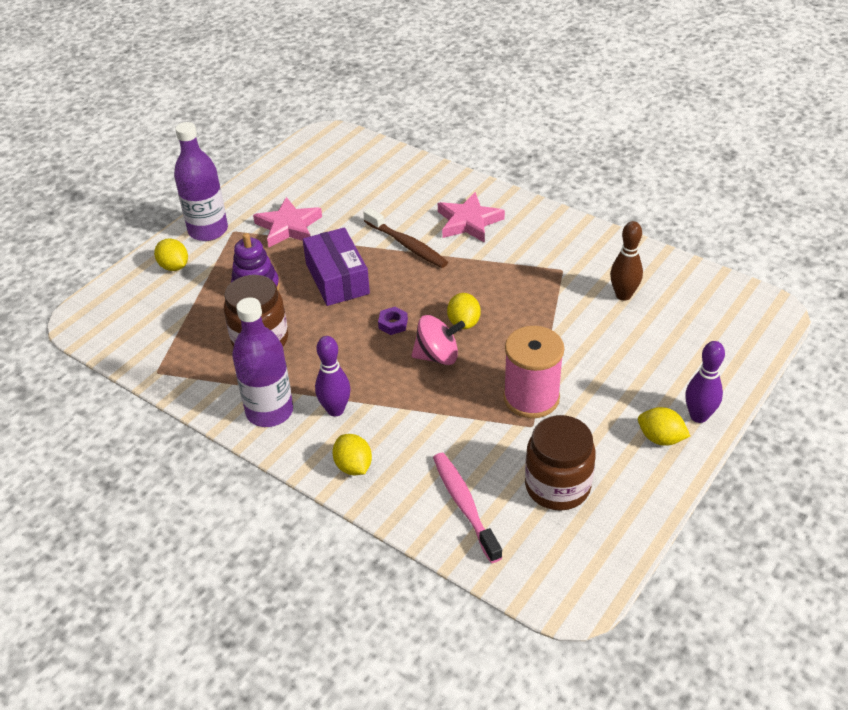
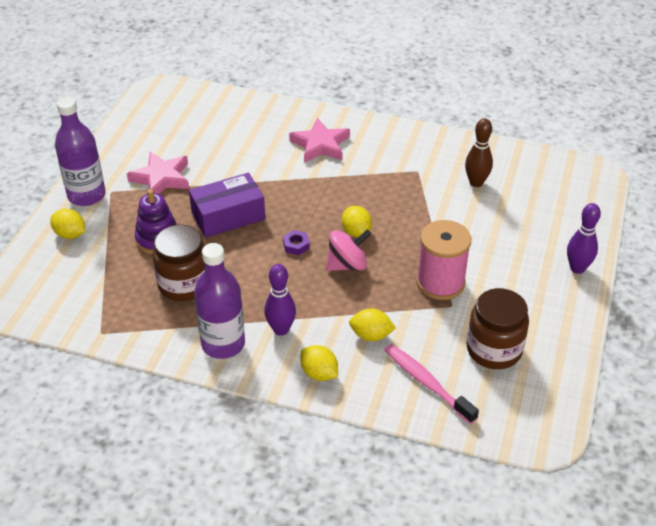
camera: 20 degrees left, 0 degrees up
purple box [303,228,370,306] -> purple box turned 75 degrees counterclockwise [189,173,265,238]
brown toothbrush [363,208,448,268] -> none
yellow lemon [638,407,690,446] -> yellow lemon moved to [349,308,396,341]

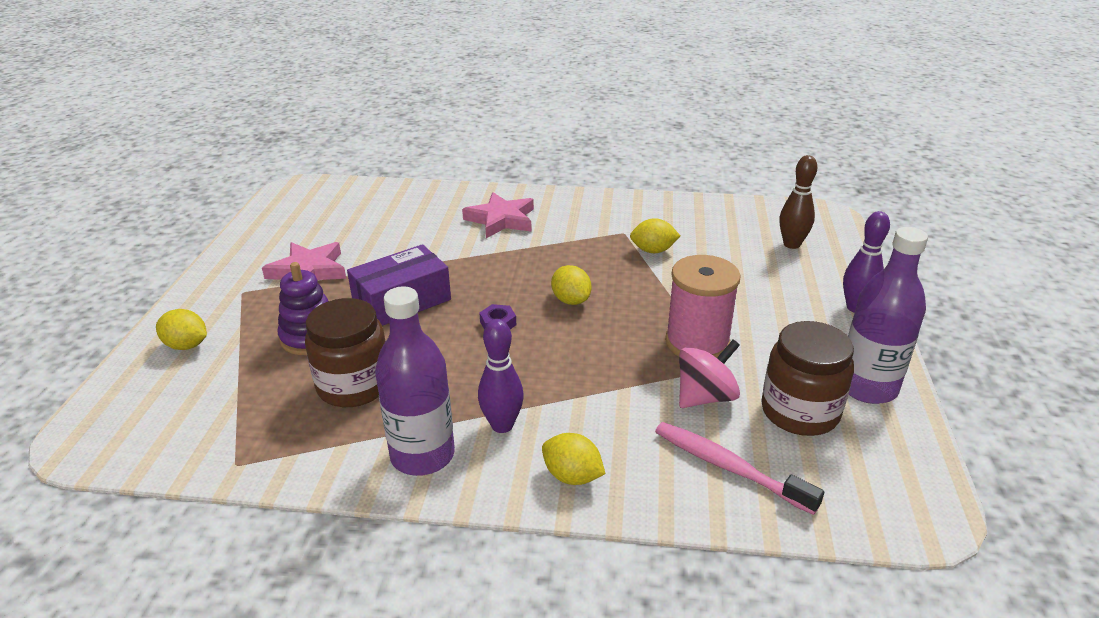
camera: 10 degrees left, 10 degrees down
purple bottle [55,97,106,206] -> purple bottle moved to [848,227,928,404]
pink spinning top [326,229,371,271] -> pink spinning top moved to [679,340,740,408]
yellow lemon [349,308,396,341] -> yellow lemon moved to [630,218,680,253]
brown bowling pin [465,118,493,187] -> brown bowling pin moved to [780,155,817,249]

